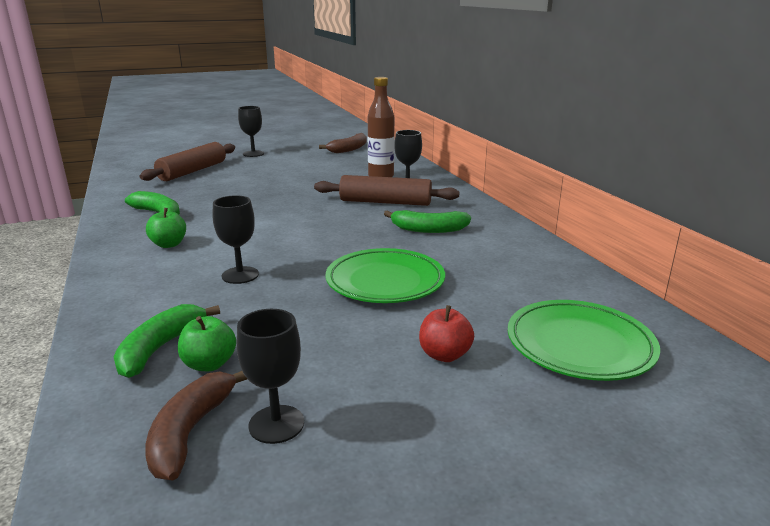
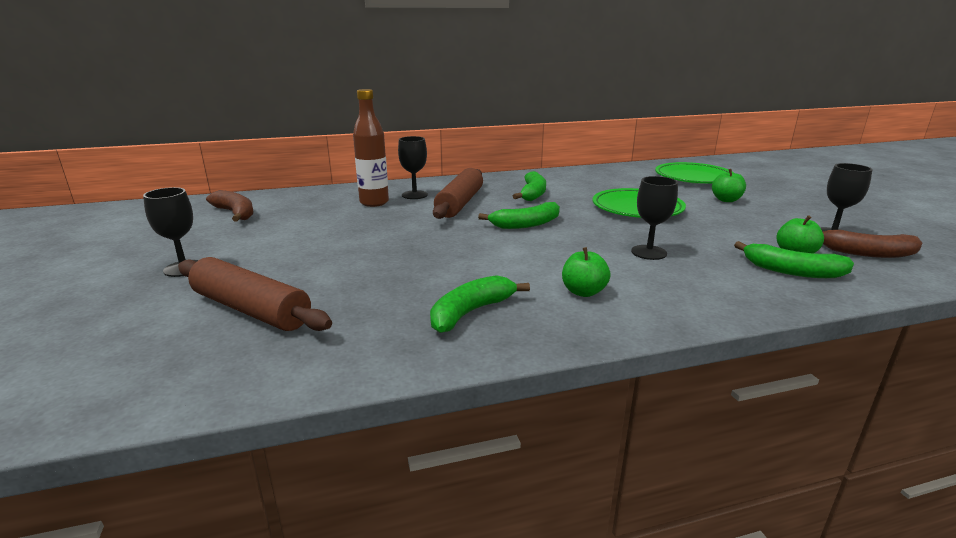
camera: 85 degrees left, 0 degrees up
red apple [419,305,474,362] -> green apple [712,169,746,202]
none -> green banana [478,202,560,229]

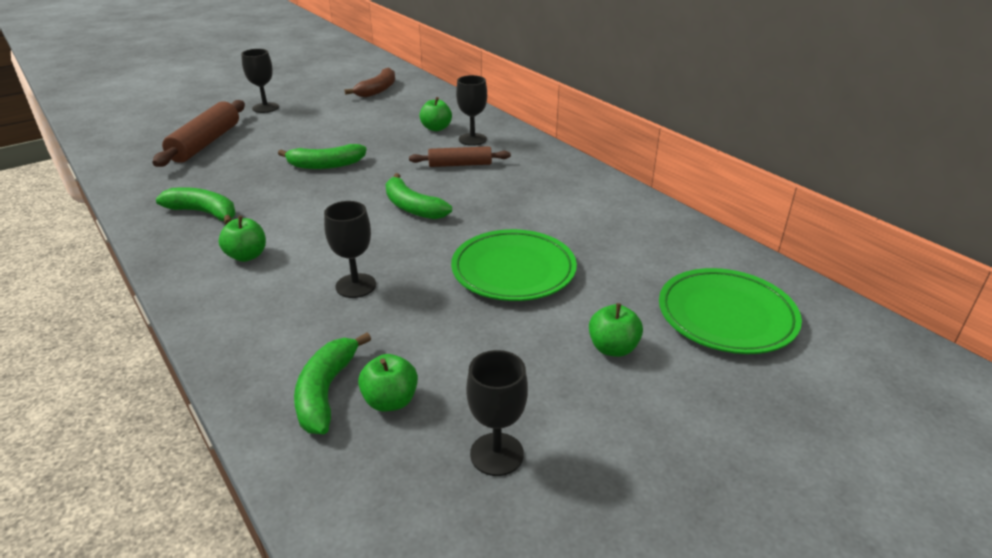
camera: 70 degrees right, 10 degrees up
brown bottle [353,89,389,207] -> green apple [419,97,452,131]
brown rolling pin [433,168,483,219] -> brown rolling pin [409,146,511,167], size x0.62
green banana [513,171,546,201] -> green banana moved to [278,144,367,169]
brown banana [823,230,922,258] -> none

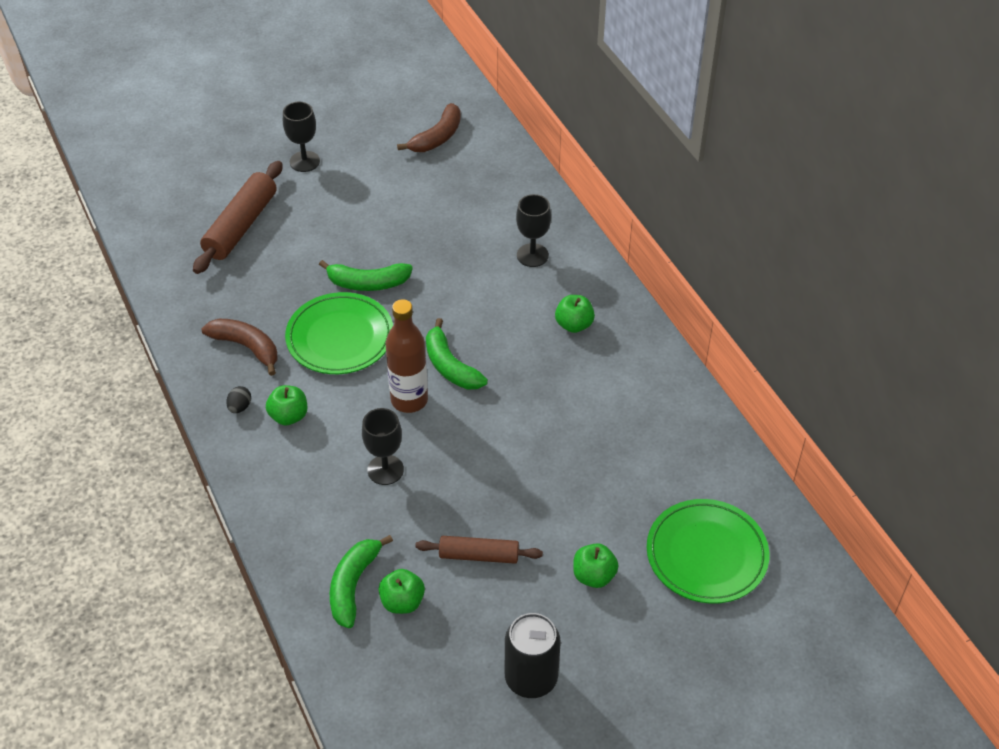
camera: 10 degrees right, 15 degrees up
green banana [156,187,235,225] -> brown banana [201,319,278,376]
brown rolling pin [409,146,511,167] -> brown rolling pin moved to [415,536,543,564]
green apple [419,97,452,131] -> green apple moved to [555,295,595,333]
green plate [451,229,577,301] -> green plate moved to [285,292,393,374]
black goblet [466,350,528,476] -> none
none -> black egg [226,386,251,413]
none -> brown bottle [385,299,428,413]
none -> black can [505,613,561,698]

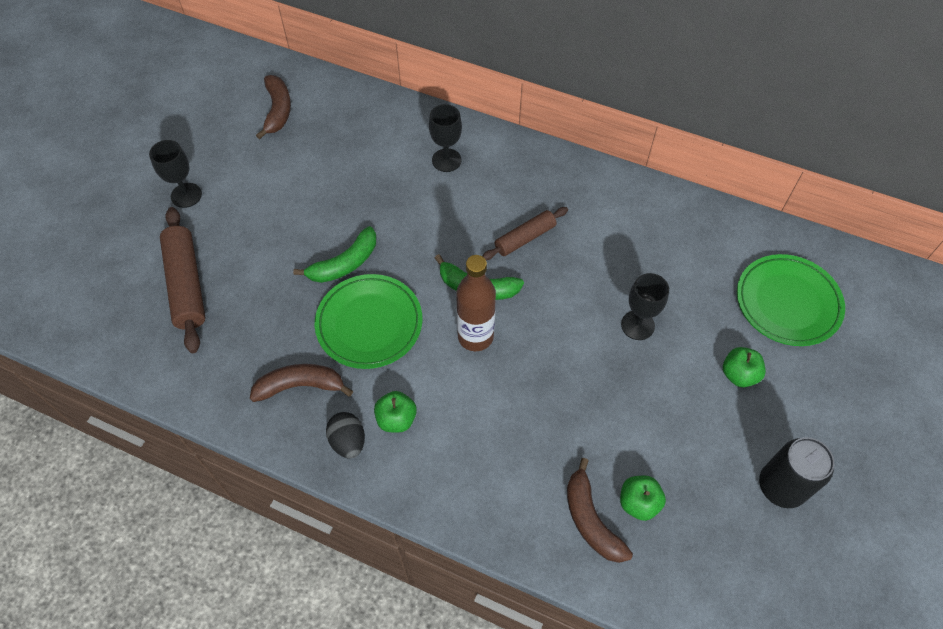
camera: 40 degrees left, 10 degrees up
black egg [226,386,251,413] -> black egg [326,412,365,458], size x1.53
green banana [330,535,393,628] -> brown banana [567,458,633,563]
black goblet [362,408,404,485] -> black goblet moved to [621,273,669,340]
brown rolling pin [415,536,543,564] -> brown rolling pin moved to [482,207,568,260]
green apple [555,295,595,333] -> none

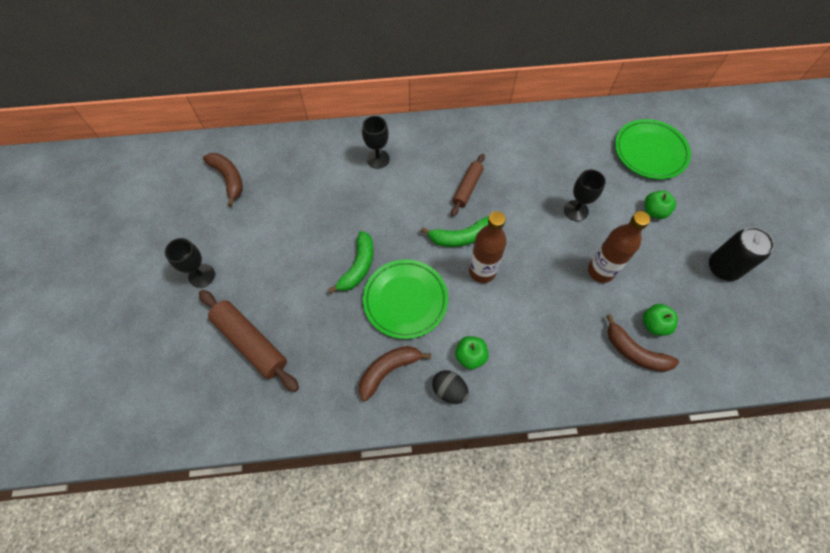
camera: 30 degrees left, 5 degrees up
none -> brown bottle [588,211,650,283]

